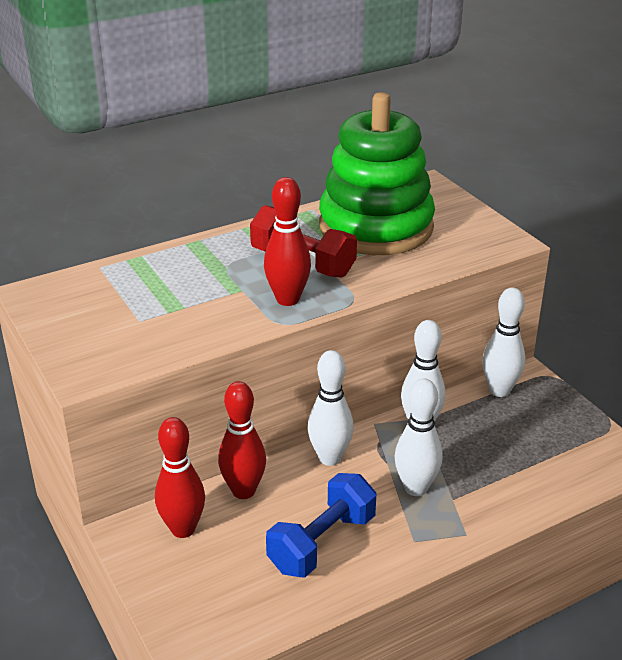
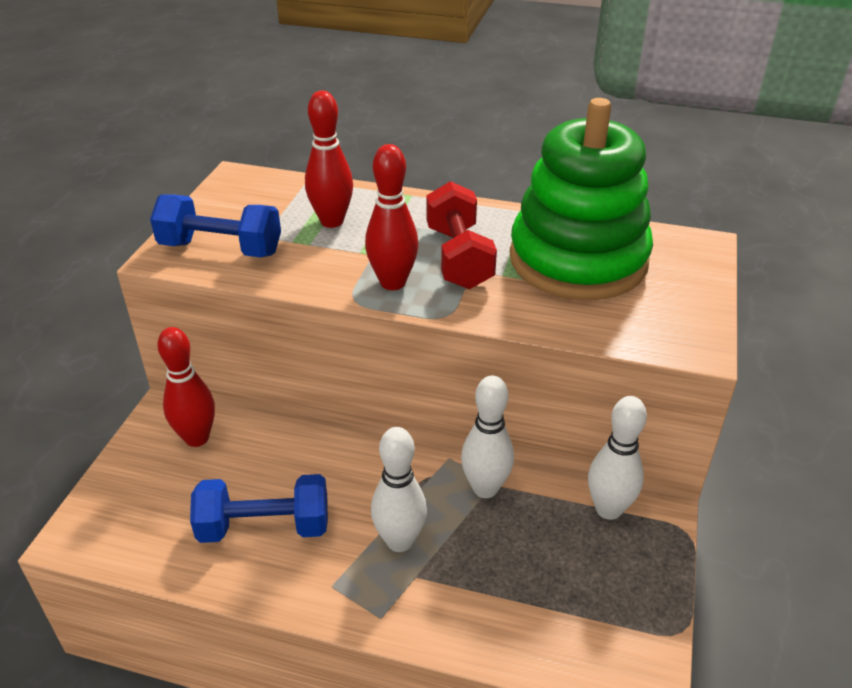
camera: 45 degrees right, 5 degrees up
red bowling pin [218,381,266,499] -> red bowling pin moved to [305,91,353,228]
white bowling pin [307,350,354,466] -> none
none -> blue dumbbell [150,194,281,258]

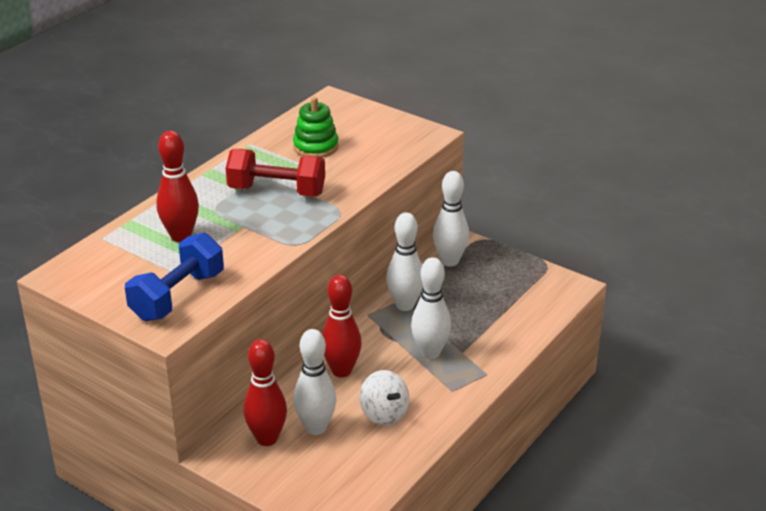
camera: 70 degrees left, 5 degrees down
blue dumbbell [190,474,328,543] -> white spinning top [360,370,409,426]
red bowling pin [365,144,419,290] -> red bowling pin moved to [322,275,362,377]
green stacking toy [510,98,653,300] -> green stacking toy [293,97,339,158], size x0.44
none -> white bowling pin [293,329,337,435]

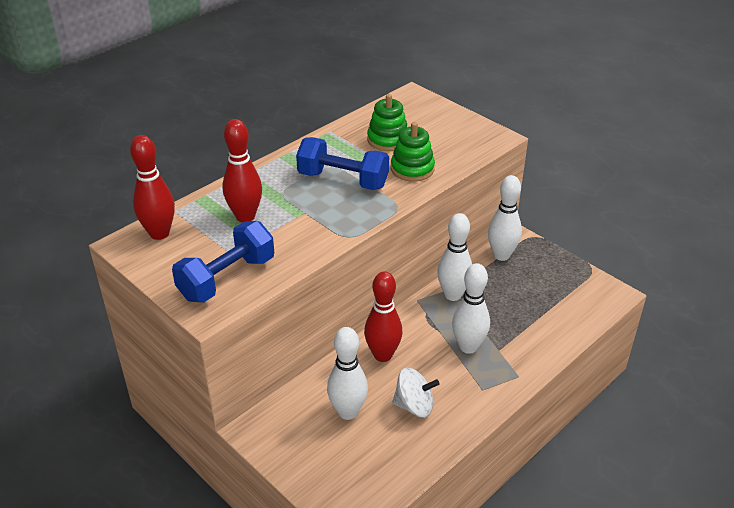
camera: 10 degrees right, 5 degrees up
red dumbbell [226,149,325,196] -> blue dumbbell [296,137,389,190]
red bowling pin [243,339,287,446] -> red bowling pin moved to [130,135,175,240]
white spinning top [360,370,409,426] -> white spinning top turned 60 degrees counterclockwise [392,368,439,417]
none -> green stacking toy [391,122,435,182]

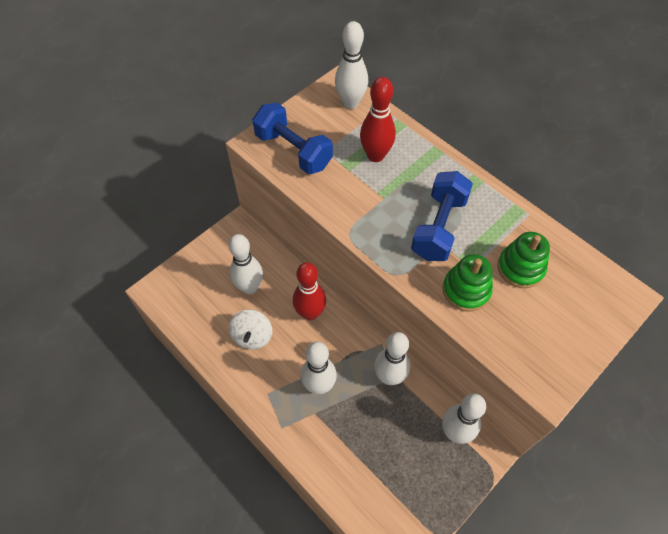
camera: 90 degrees right, 20 degrees up
red bowling pin [130,135,175,240] -> white bowling pin [335,21,368,109]

